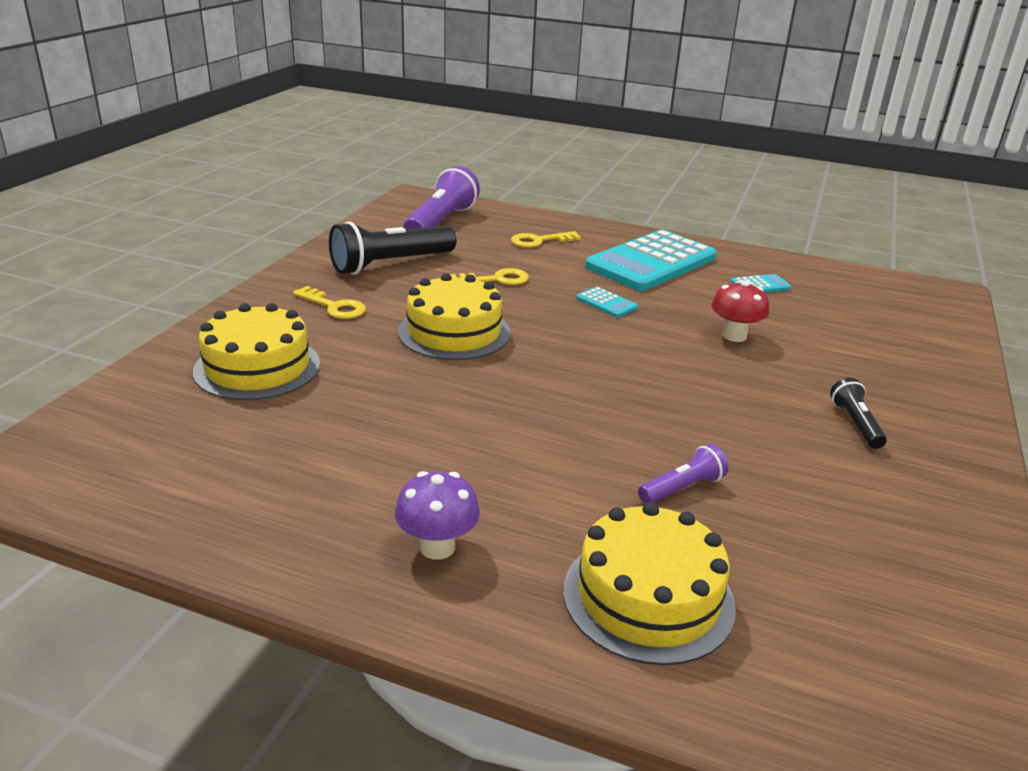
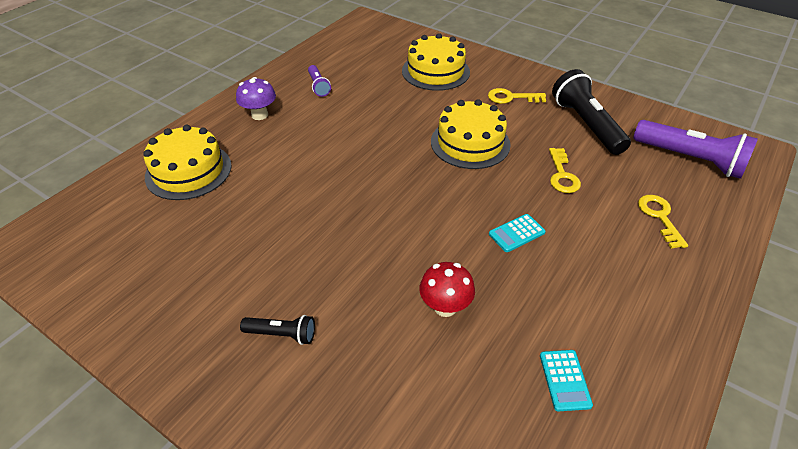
camera: 105 degrees right, 15 degrees up
yellow key [293,286,366,319] -> yellow key turned 45 degrees clockwise [488,88,546,104]
turquoise calculator [585,230,717,291] -> none
purple flashlight [638,444,729,504] -> purple flashlight moved to [308,65,331,97]

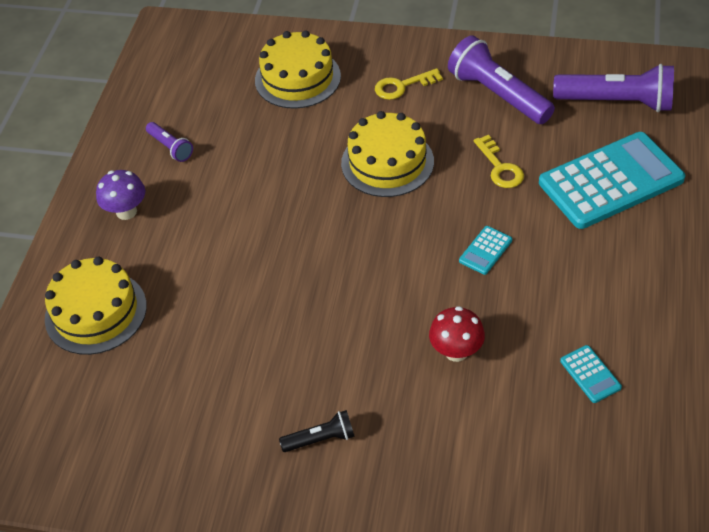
camera: 20 degrees left, 5 degrees up
black flashlight [552,69,631,155] -> purple flashlight [448,35,555,124]
yellow key [638,195,688,249] -> turquoise calculator [539,132,685,229]

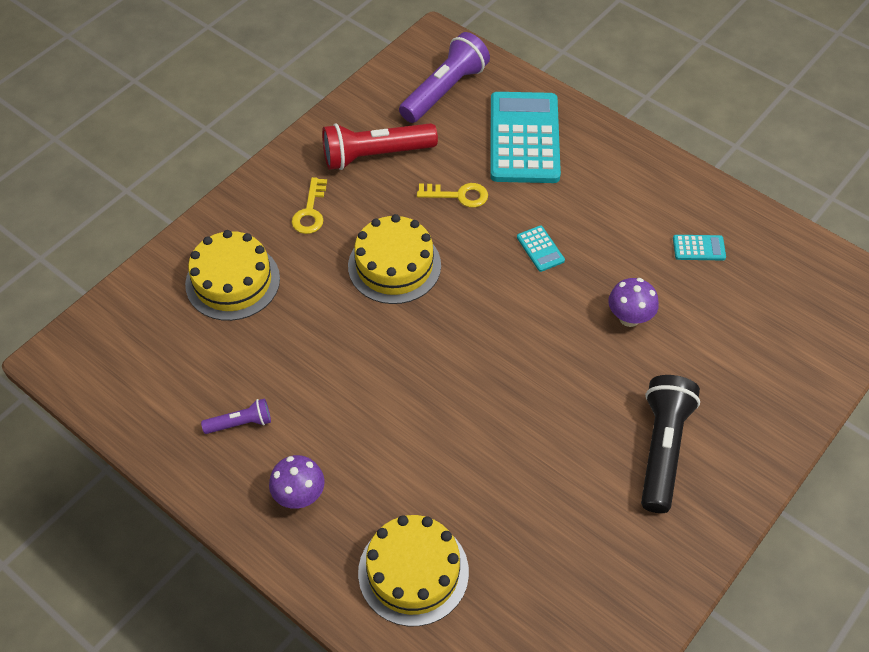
camera: 65 degrees left, 5 degrees up
black flashlight [279,410,355,452] -> black flashlight [641,375,700,513], size x1.97
red mushroom [429,306,485,362] -> purple mushroom [608,278,659,327]
purple flashlight [448,35,555,124] -> red flashlight [322,123,438,170]

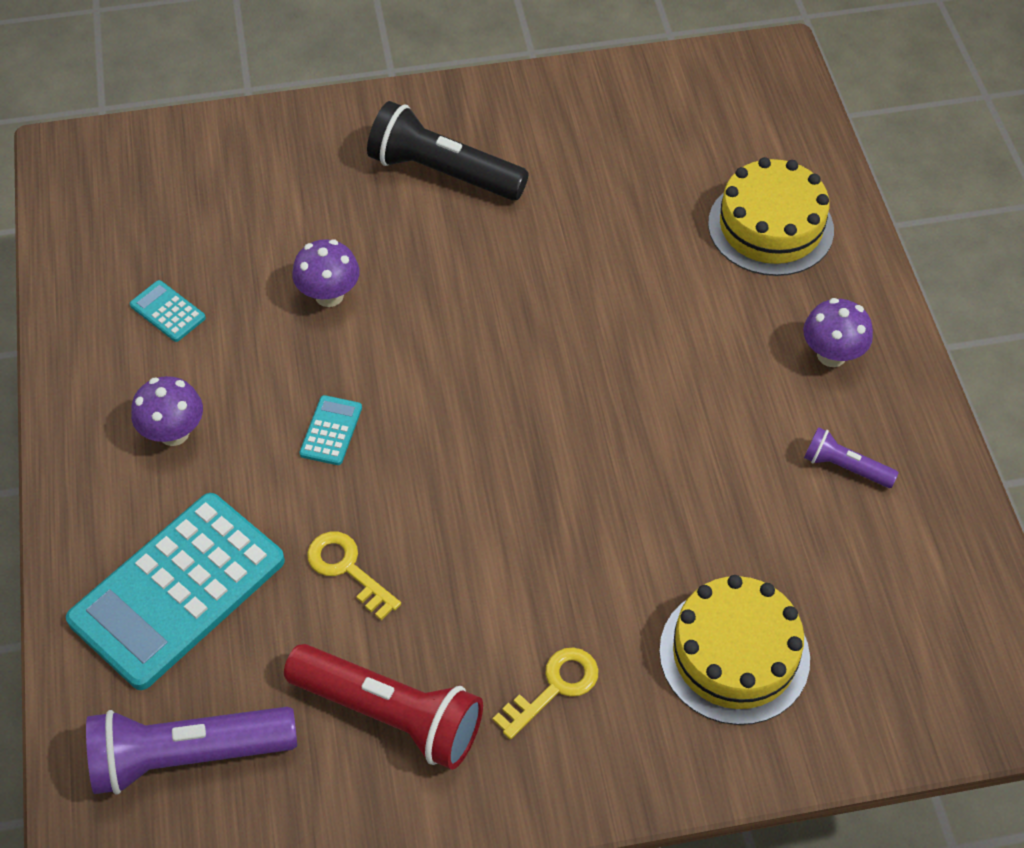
camera: 140 degrees left, 0 degrees up
yellow cake [348,214,441,304] -> none
black flashlight [641,375,700,513] -> black flashlight turned 60 degrees clockwise [367,101,529,201]
none -> purple mushroom [131,376,203,446]

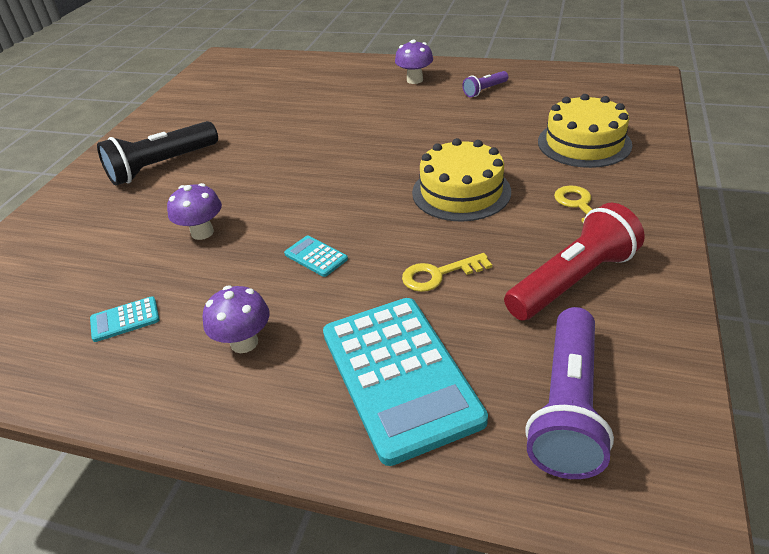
camera: 60 degrees left, 15 degrees down
yellow cake [708,157,834,276] -> yellow cake moved to [412,138,511,222]

